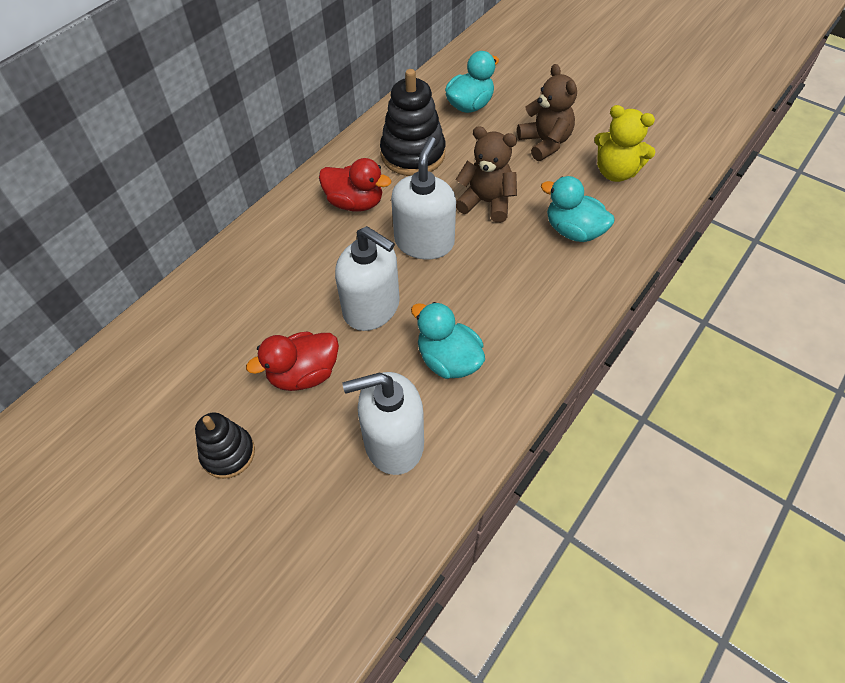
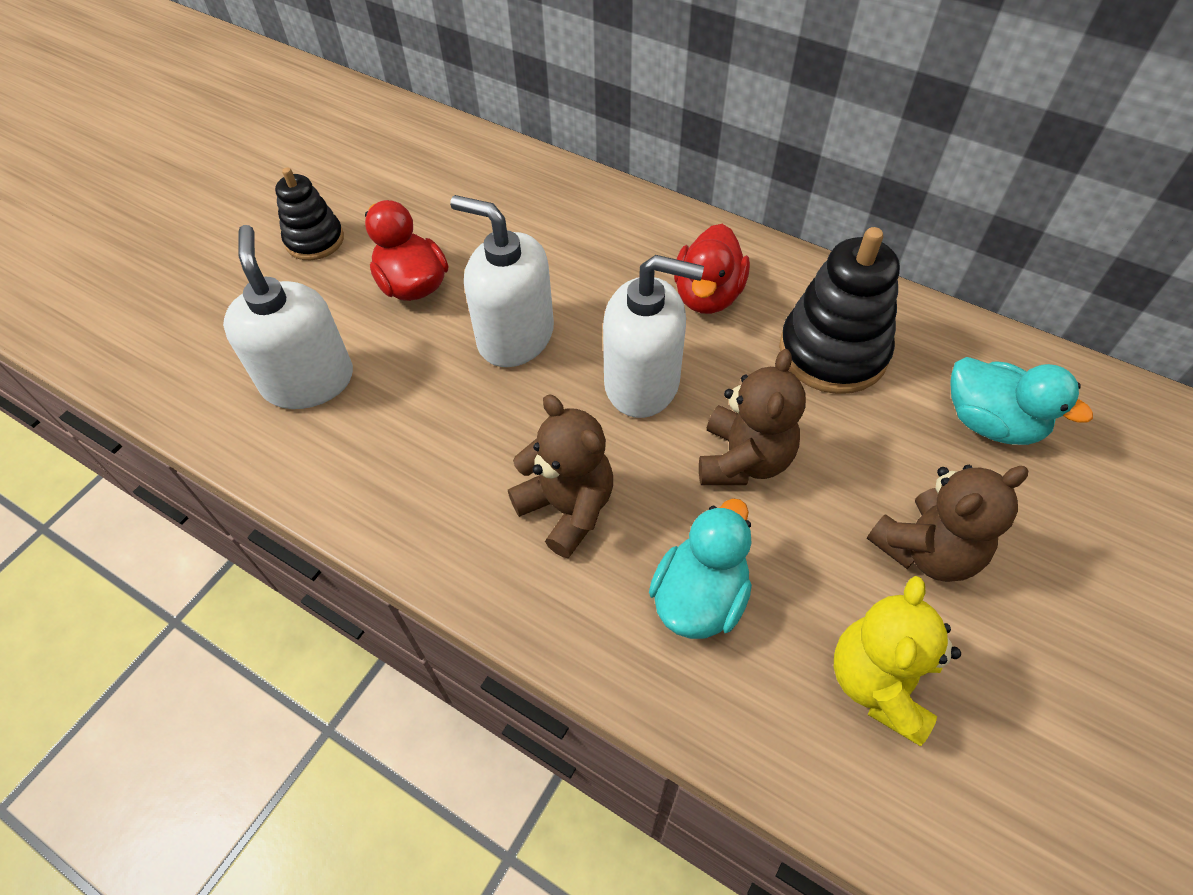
camera: 85 degrees right, 0 degrees up
white soap dispenser [335,226,400,331] -> white soap dispenser turned 90 degrees clockwise [450,195,554,367]
turquoise duck [411,302,485,379] -> none
none -> brown teddy bear [508,395,613,558]

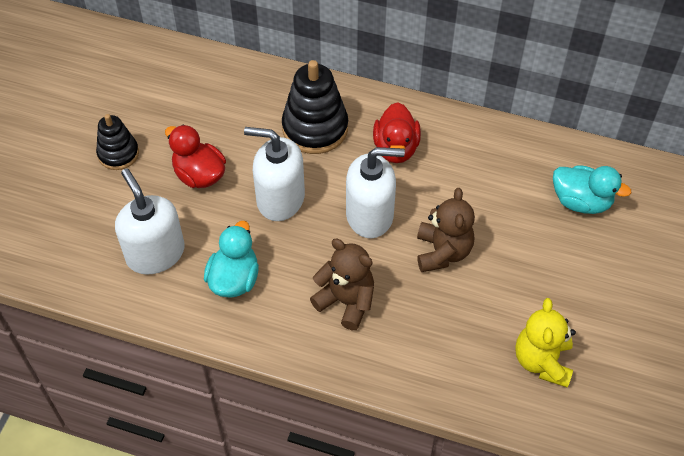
camera: 15 degrees left, 0 degrees up
turquoise duck [649,498,752,639] -> turquoise duck moved to [204,221,259,298]
black stacking toy [779,227,900,394] -> black stacking toy moved to [282,60,348,154]
brown teddy bear [867,465,1028,582] -> none

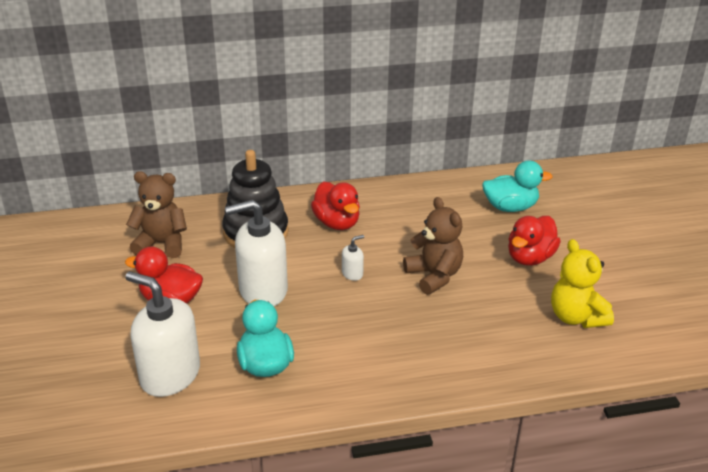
camera: 30 degrees left, 20 degrees down
black stacking toy [96,114,139,170] -> none
brown teddy bear [310,239,374,330] -> brown teddy bear moved to [126,171,187,258]
white soap dispenser [346,147,405,238] -> white soap dispenser [342,235,364,281], size x0.42
none -> red duck [508,216,561,266]

